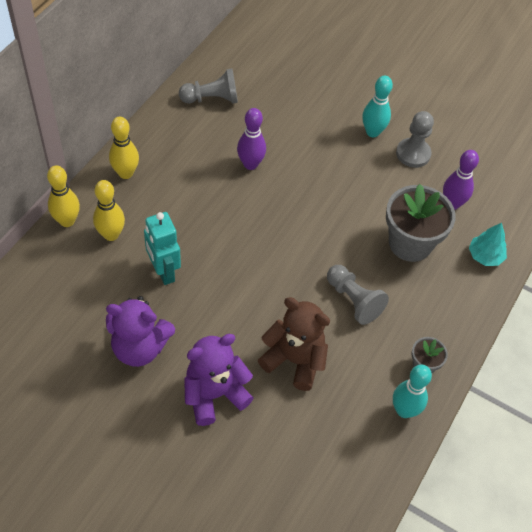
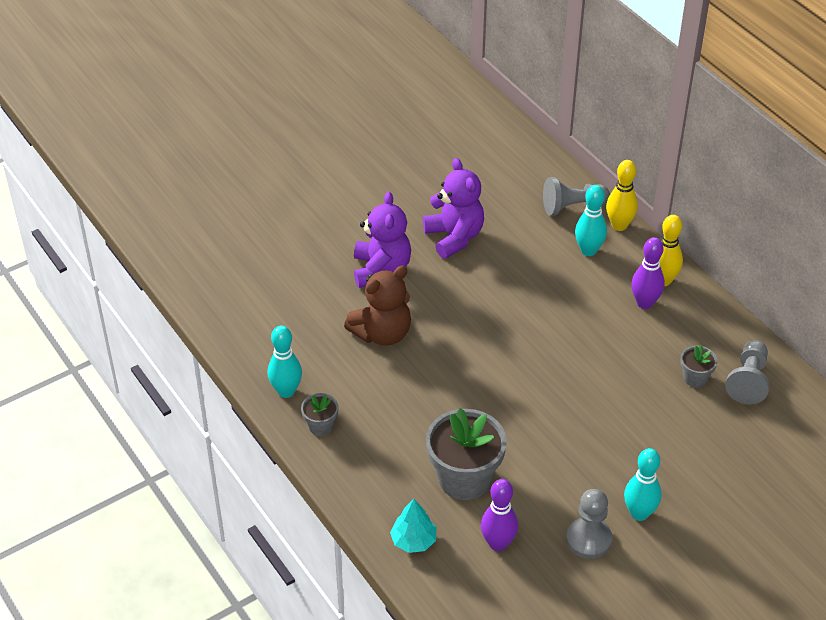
camera: 120 degrees right, 10 degrees down
yellow bowling pin [93,180,125,241] -> turquoise bowling pin [575,185,607,256]
purple teddy bear [106,296,175,367] -> purple teddy bear turned 120 degrees clockwise [423,158,484,259]
turquoise robot [144,212,181,285] -> none
purple bowling pin [237,108,266,170] -> purple bowling pin moved to [631,237,665,309]
grey pawn [327,265,389,325] -> grey pawn moved to [543,177,610,216]
none -> grey flower pot [681,345,718,387]

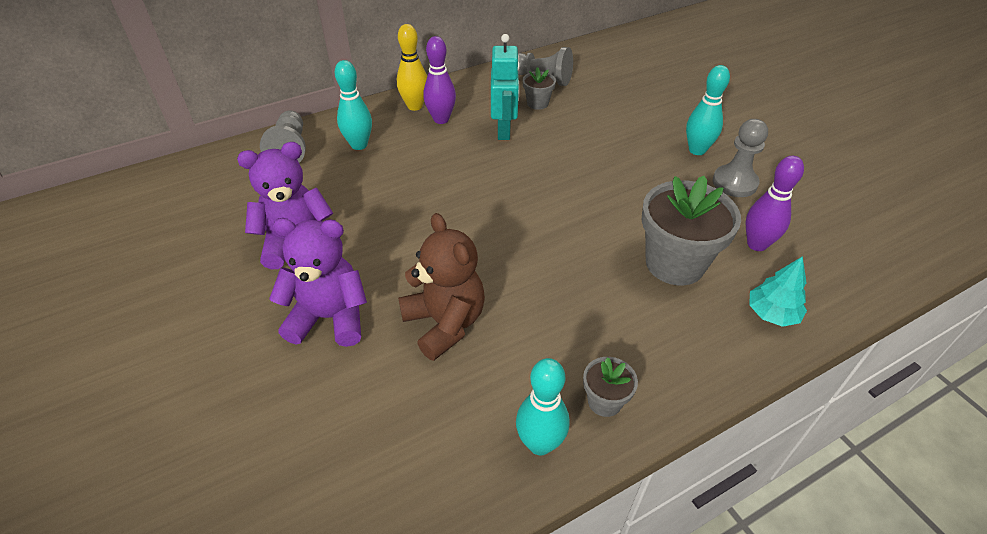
camera: 85 degrees left, 0 degrees up
yellow bowling pin [606,160,638,231] -> none
none -> turquoise robot [491,34,520,140]

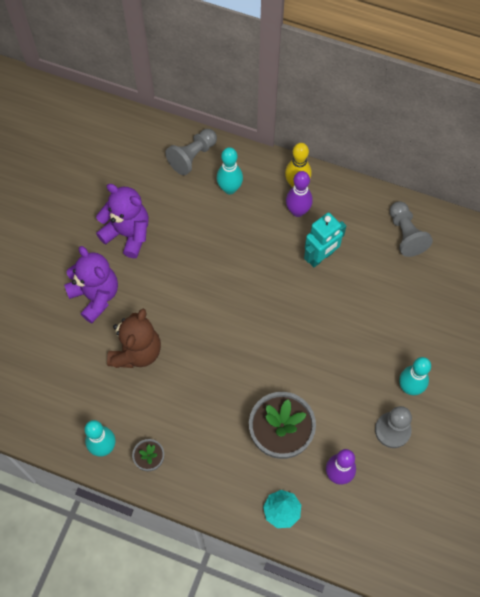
camera: 50 degrees right, 20 degrees up
grey flower pot [522,67,556,110] -> none

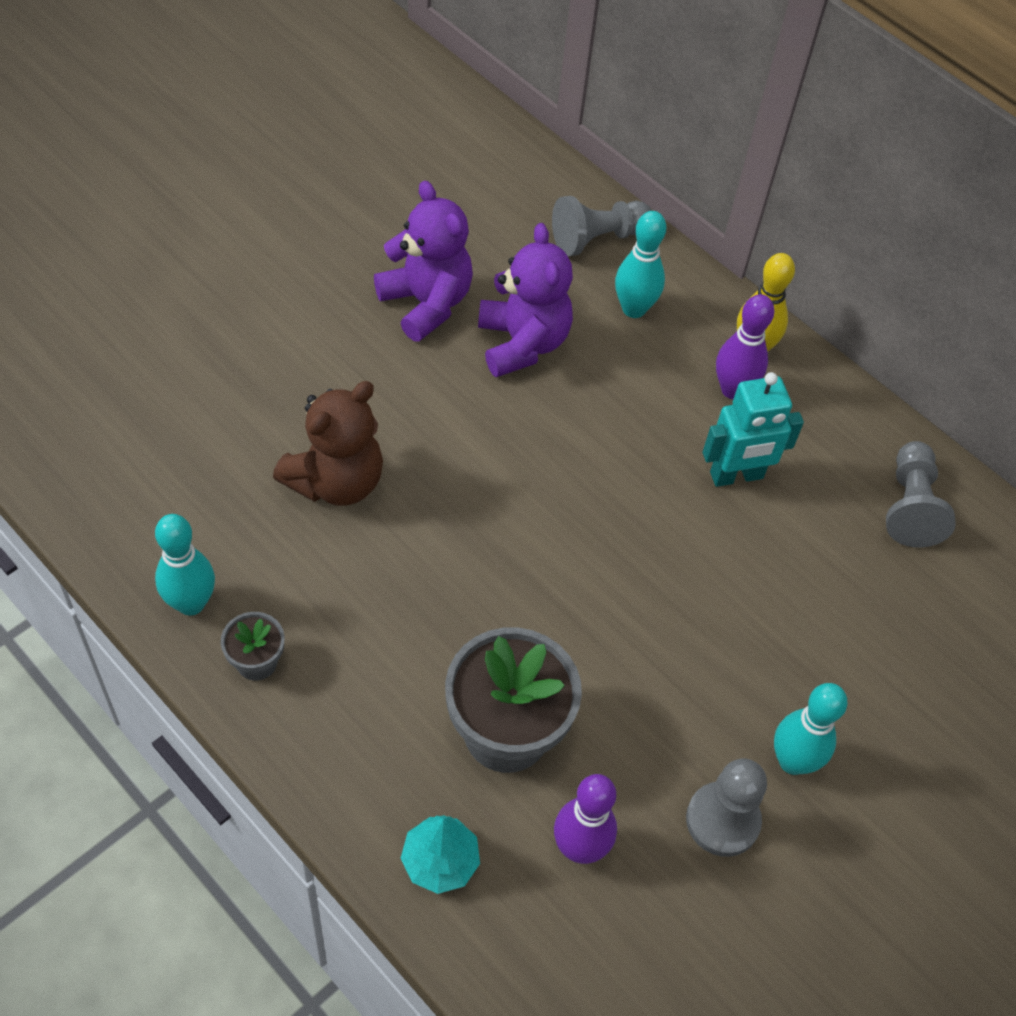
camera: 20 degrees right, 10 degrees down
purple teddy bear [64,246,118,323] -> purple teddy bear moved to [478,223,573,377]

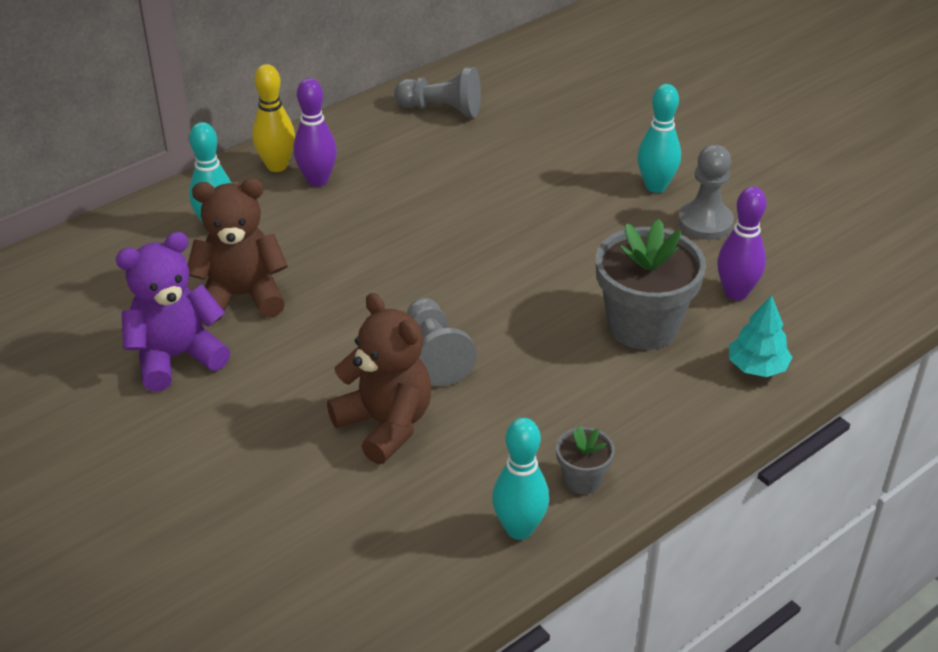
camera: 80 degrees left, 15 degrees down
purple teddy bear [478,223,573,377] -> brown teddy bear [188,179,288,322]
grey pawn [552,196,652,256] -> grey pawn moved to [407,298,477,386]
turquoise robot [703,372,804,487] -> none

